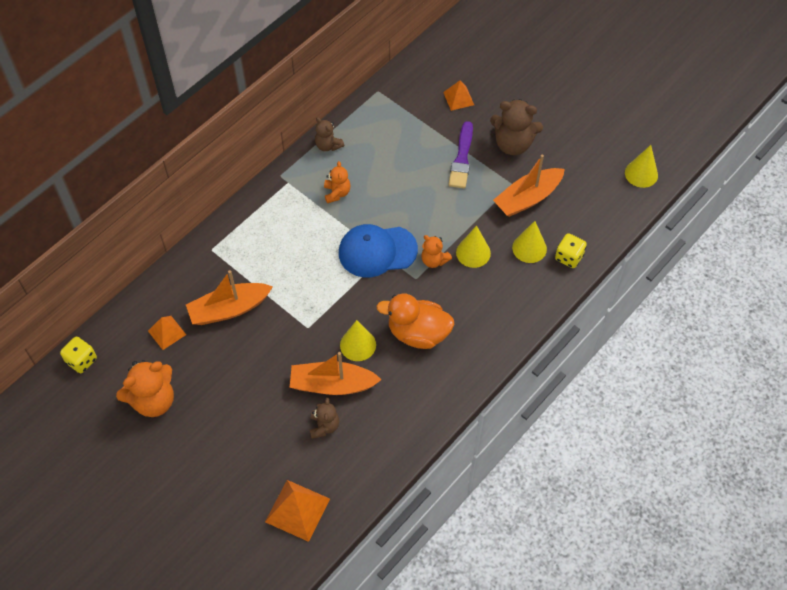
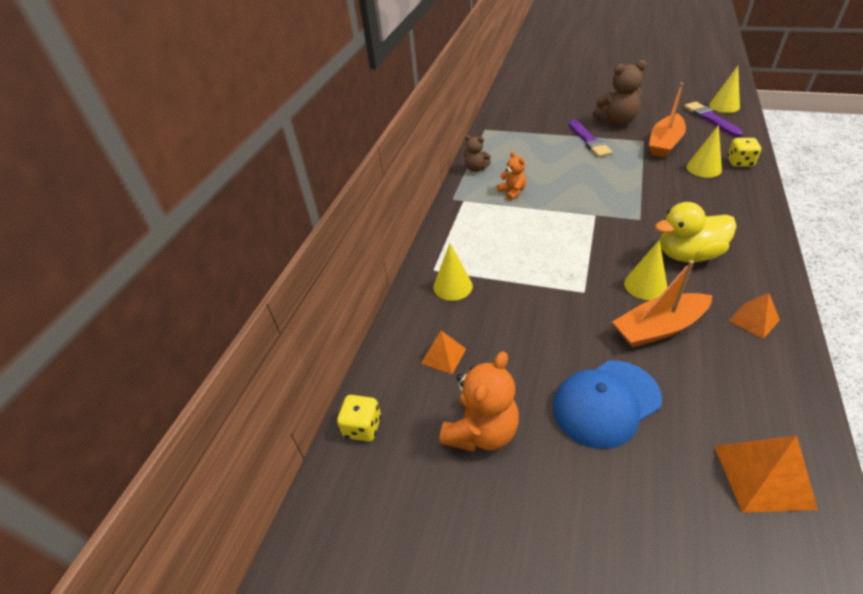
camera: 20 degrees left, 15 degrees down
orange boat [186,270,273,325] -> none
brown teddy bear [310,398,339,439] -> none
blue cap [339,224,418,277] -> blue cap moved to [553,361,662,449]
orange duck [376,293,455,349] -> yellow duck [655,202,737,262]
orange teddy bear [421,235,452,268] -> none
orange pyramid [443,80,474,111] -> orange pyramid moved to [728,293,780,339]
yellow cone [456,225,491,268] -> yellow cone moved to [434,243,473,301]
none -> purple brush [684,102,743,137]

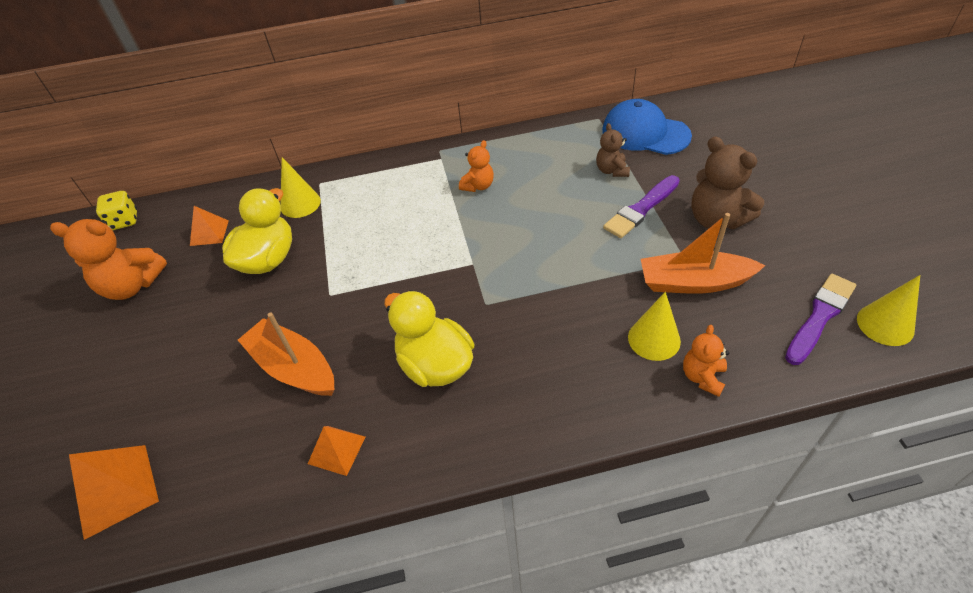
camera: 60 degrees right, 5 degrees up
brown teddy bear [464,135,491,172] -> brown teddy bear moved to [596,123,630,177]
blue cap [553,361,662,449] -> blue cap moved to [602,99,692,155]
yellow cone [624,240,667,300] -> none
yellow dice [727,138,761,167] -> orange teddy bear [683,325,729,397]
none -> yellow duck [222,188,292,274]

